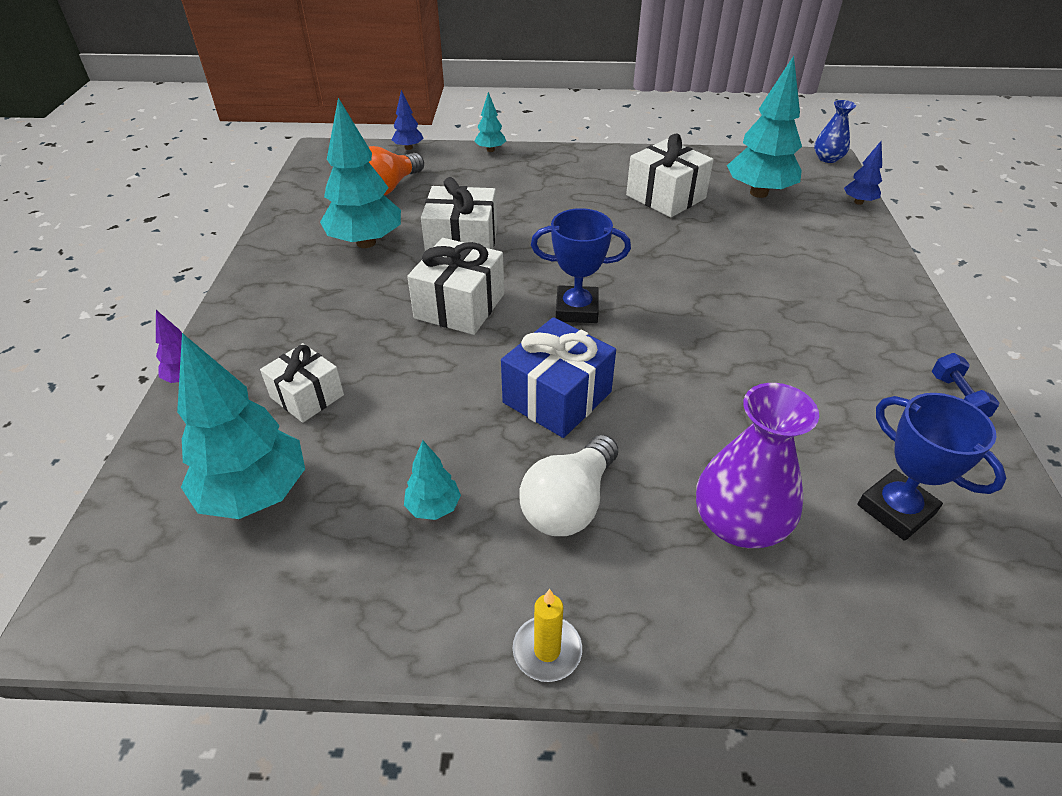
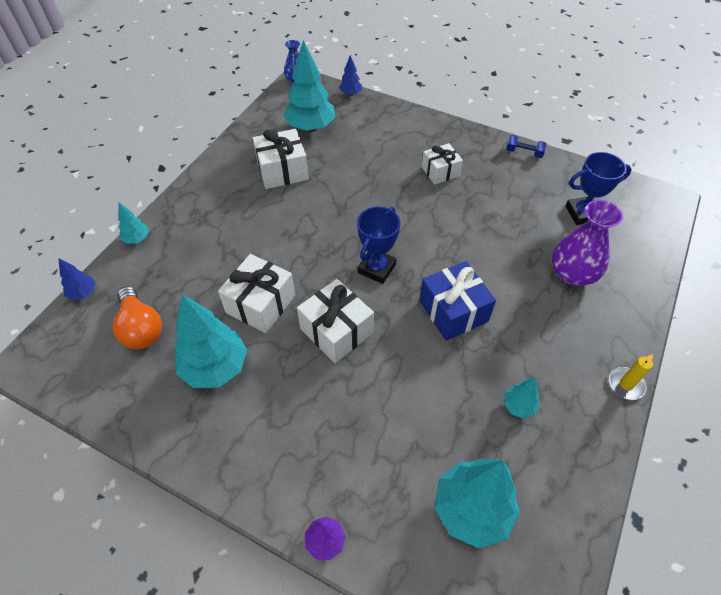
camera: 65 degrees left, 10 degrees up
white gift [260,343,344,423] -> white gift moved to [422,143,463,185]
white light bulb [519,435,618,536] -> none

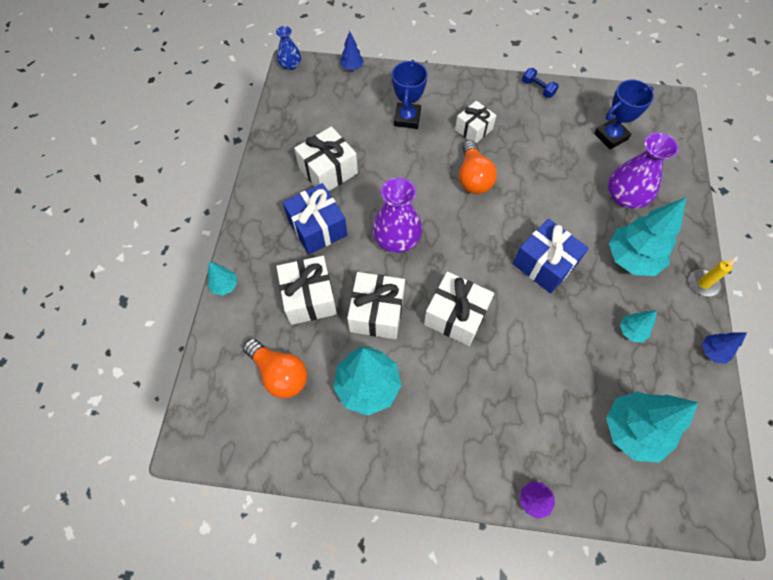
camera: 20 degrees left, 10 degrees up
blue tree [58,258,96,300] -> blue tree moved to [702,332,747,364]
turquoise tree [283,40,335,132] -> turquoise tree moved to [609,197,687,276]
blue trophy [357,206,400,284] -> blue trophy moved to [392,60,428,129]
blue dumbbell [506,135,547,158] -> blue dumbbell turned 45 degrees clockwise [522,68,559,98]
none -> white gift [276,256,337,325]
none -> blue gift [283,183,347,254]
none -> purple vase [372,178,422,253]
none -> orange light bulb [459,140,497,194]

